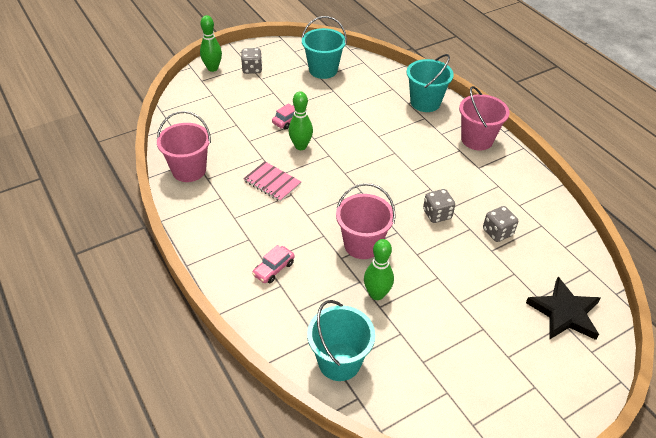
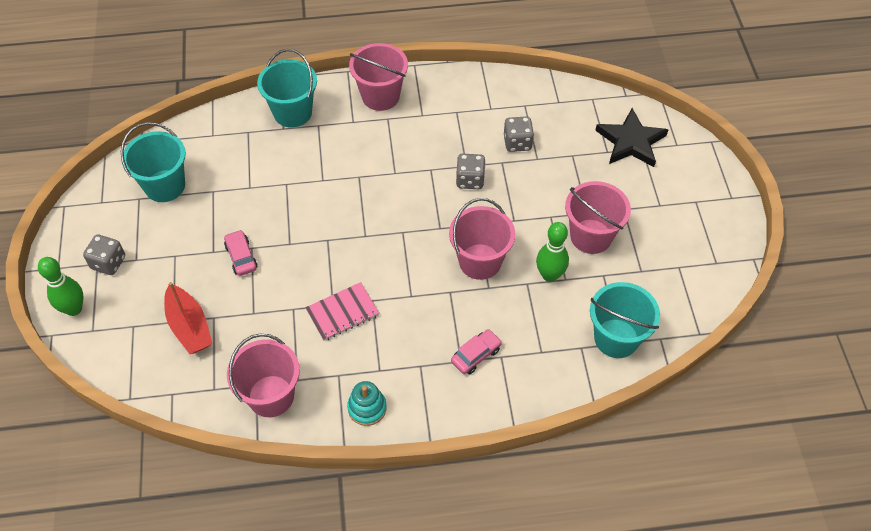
camera: 65 degrees left, 10 degrees up
pink car [252,245,295,283] -> pink car turned 105 degrees counterclockwise [451,329,502,374]
green bowling pin [289,91,313,150] -> none
none -> red boat [164,282,213,354]
none -> turquoise stacking toy [347,381,387,426]
none -> pink bucket [565,181,631,254]

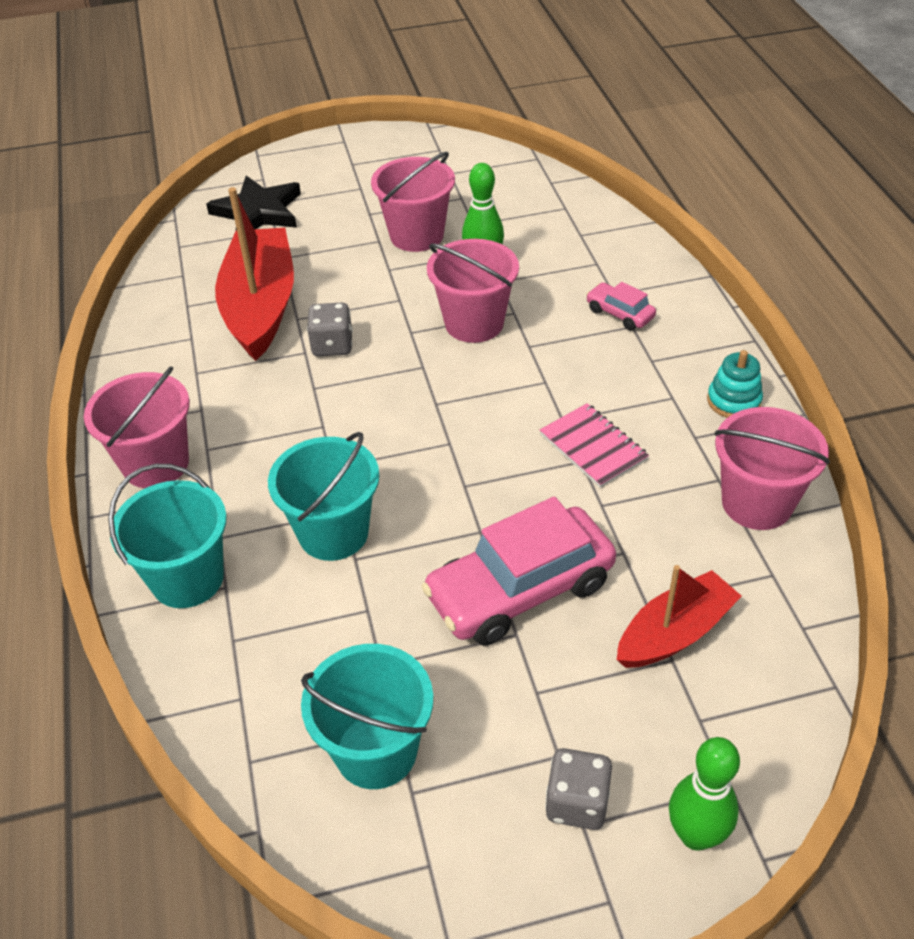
camera: 95 degrees left, 10 degrees down
pink car [224,230,258,276] -> pink car [421,496,616,646], size x2.14
grey dice [504,116,534,152] -> red boat [215,187,294,361]
turquoise bucket [590,282,660,358] -> turquoise bucket moved to [268,432,379,561]

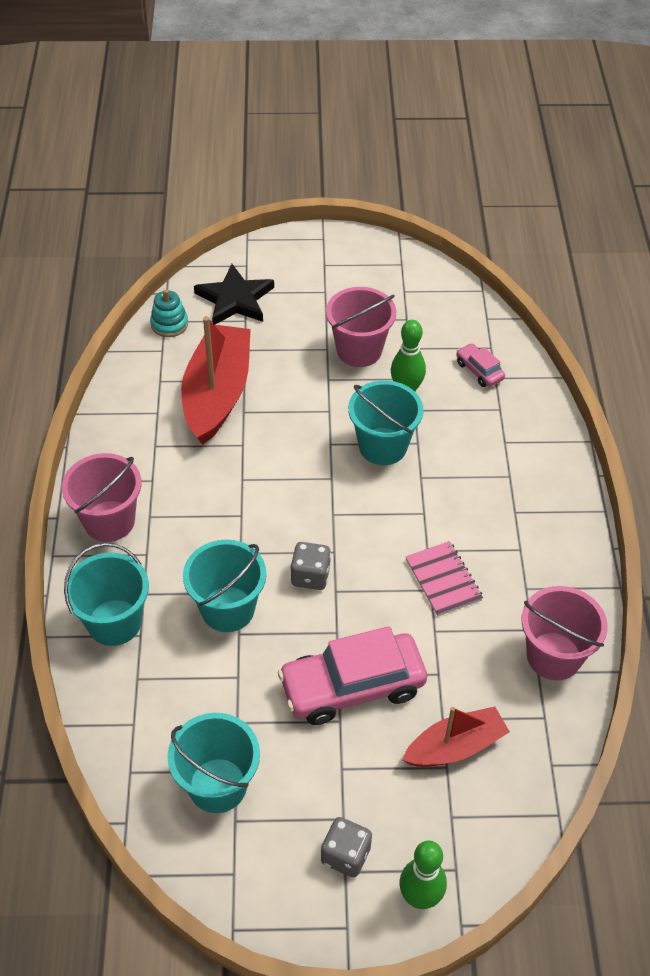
camera: 10 degrees right, 5 degrees up
grey dice [307,302,353,356] -> grey dice moved to [290,542,331,590]
pink bucket [427,239,519,343] -> turquoise bucket [348,380,423,465]
pink car [586,282,656,331] -> pink car moved to [456,343,505,387]
turquoise stacking toy [707,350,763,418] -> turquoise stacking toy moved to [150,289,188,337]

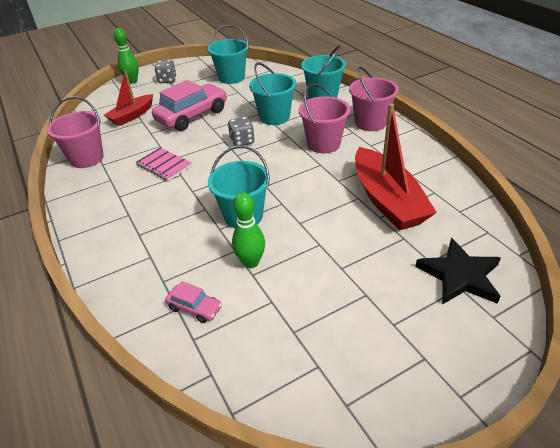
camera: 155 degrees right, 10 degrees down
turquoise stacking toy [150,289,188,337] -> none
pink bucket [326,287,396,367] -> pink bucket moved to [298,84,351,153]

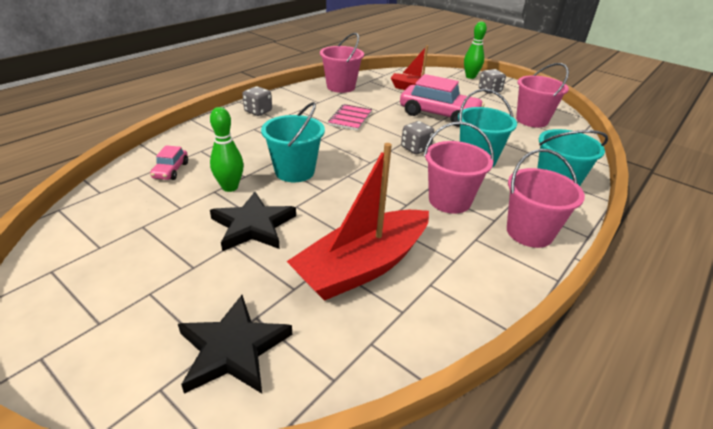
camera: 65 degrees right, 5 degrees down
turquoise bucket [208,25,249,84] -> pink bucket [516,63,569,128]
none -> black star [210,192,296,251]
none -> grey dice [242,86,272,116]

